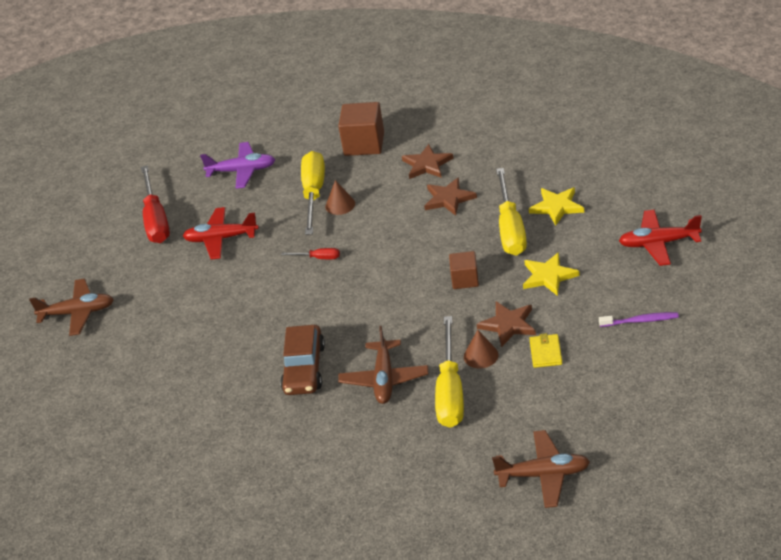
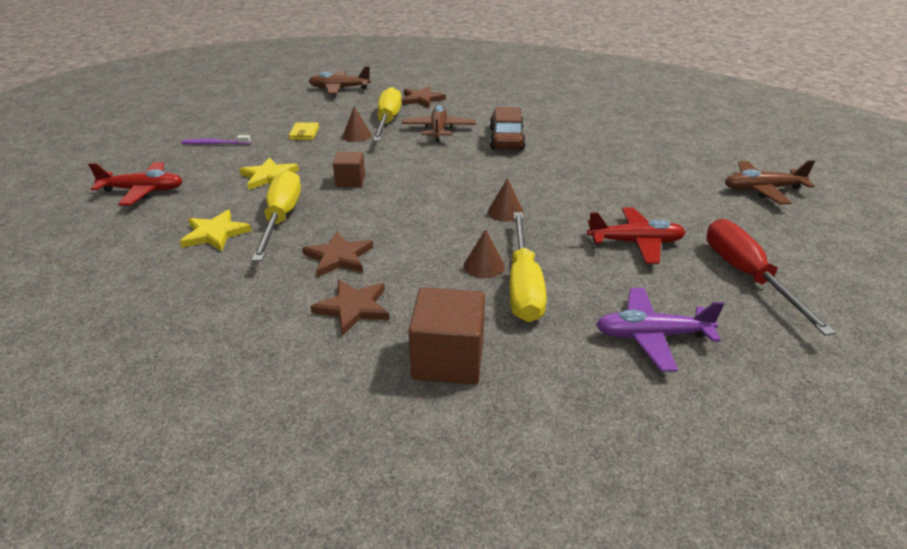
camera: 175 degrees right, 5 degrees down
red screwdriver [281,248,340,259] -> brown cone [488,178,524,222]
brown star [477,302,536,347] -> brown star moved to [402,86,446,108]

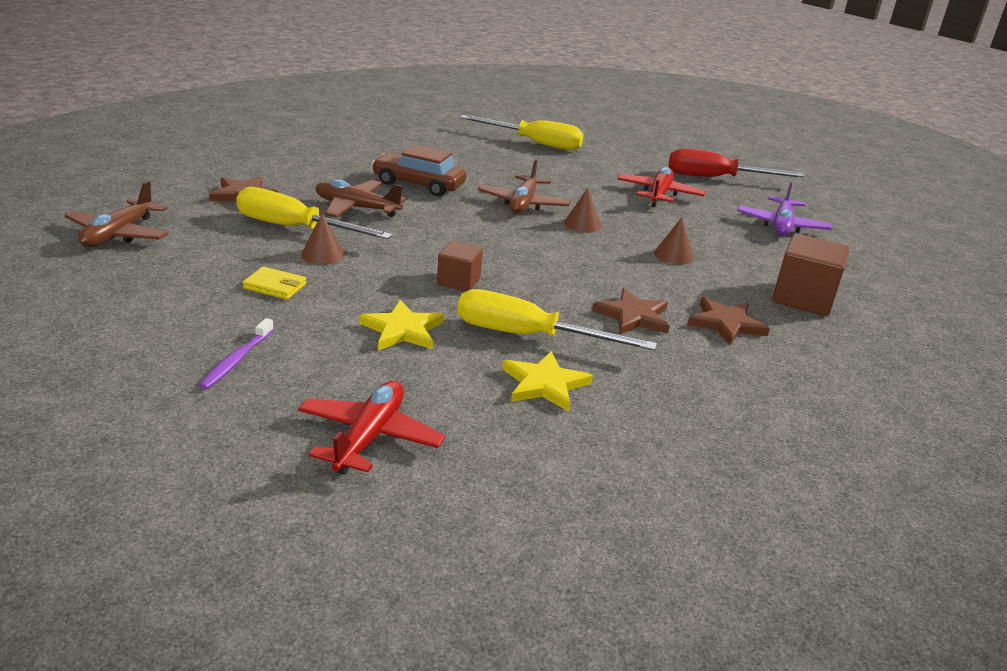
camera: 75 degrees left, 5 degrees down
yellow screwdriver [509,212,547,322] -> yellow screwdriver moved to [460,115,584,150]
brown plane [725,160,815,205] -> brown plane moved to [478,158,571,214]

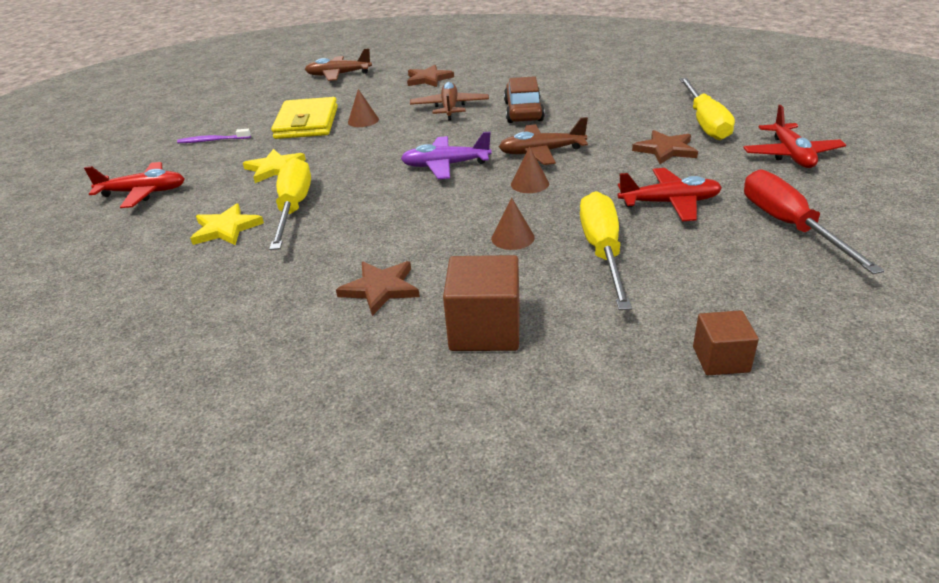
camera: 75 degrees right, 5 degrees up
yellow screwdriver [236,187,393,239] -> yellow screwdriver moved to [580,191,632,310]
yellow wallet [242,267,306,300] -> yellow wallet [271,97,338,139], size x2.12
brown cube [437,241,483,291] -> brown cube moved to [693,310,759,375]
brown star [592,288,670,335] -> brown star moved to [632,130,698,164]
purple plane [737,181,832,236] -> purple plane moved to [401,132,492,179]
none -> red plane [743,105,846,168]

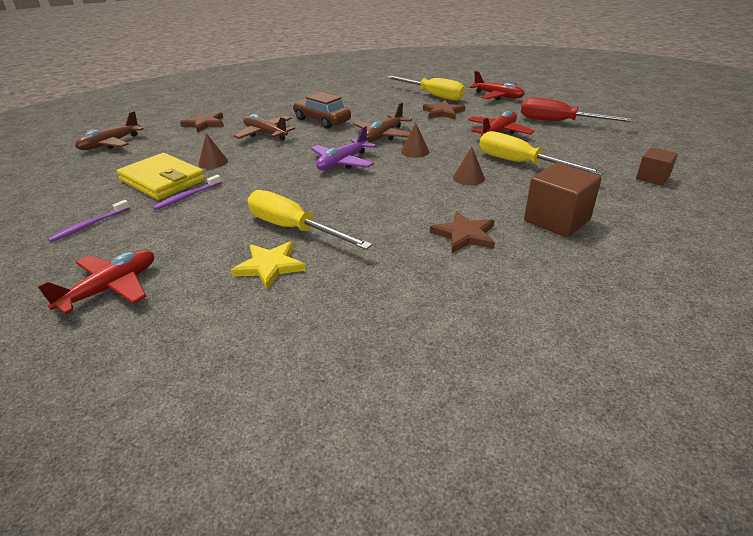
camera: 50 degrees left, 0 degrees up
yellow star [243,149,306,183] -> none
none -> purple toothbrush [153,175,222,210]

